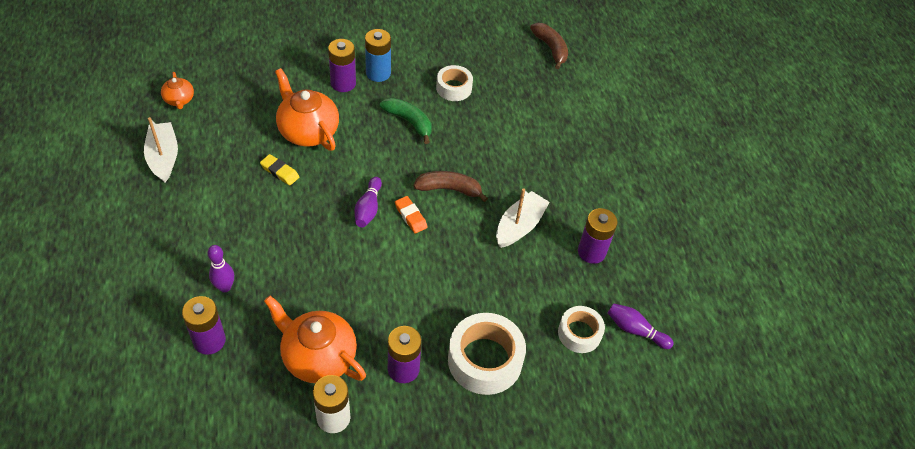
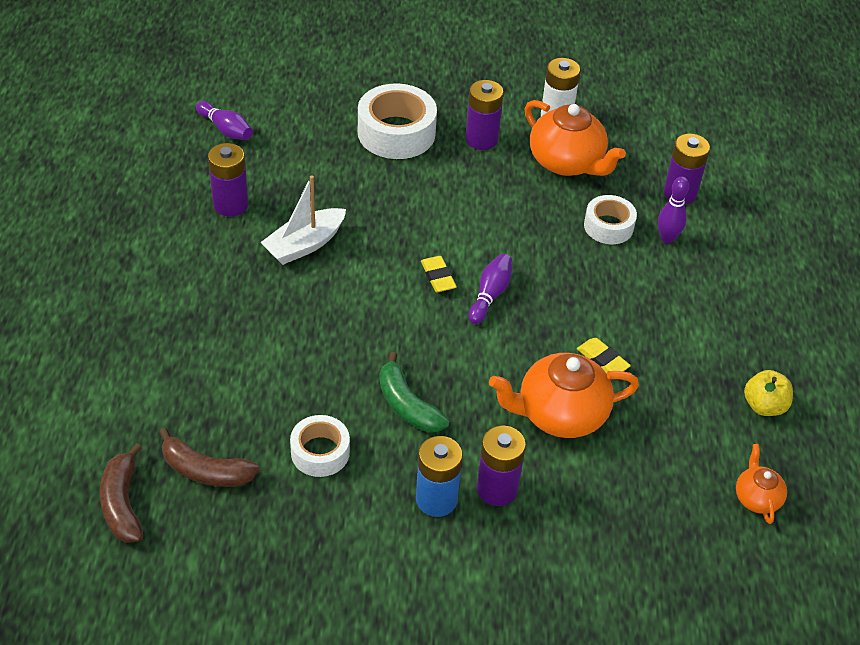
camera: 165 degrees left, 5 degrees down
white boat [144,117,178,183] -> yellow apple [744,370,793,416]
orange teapot [275,68,339,151] -> orange teapot turned 105 degrees clockwise [489,353,639,438]
orange eraser [395,196,428,234] -> yellow eraser [421,256,457,292]
brown banana [414,171,488,202] -> brown banana moved to [159,427,259,487]
white tape [558,306,605,353] -> white tape moved to [584,195,637,244]

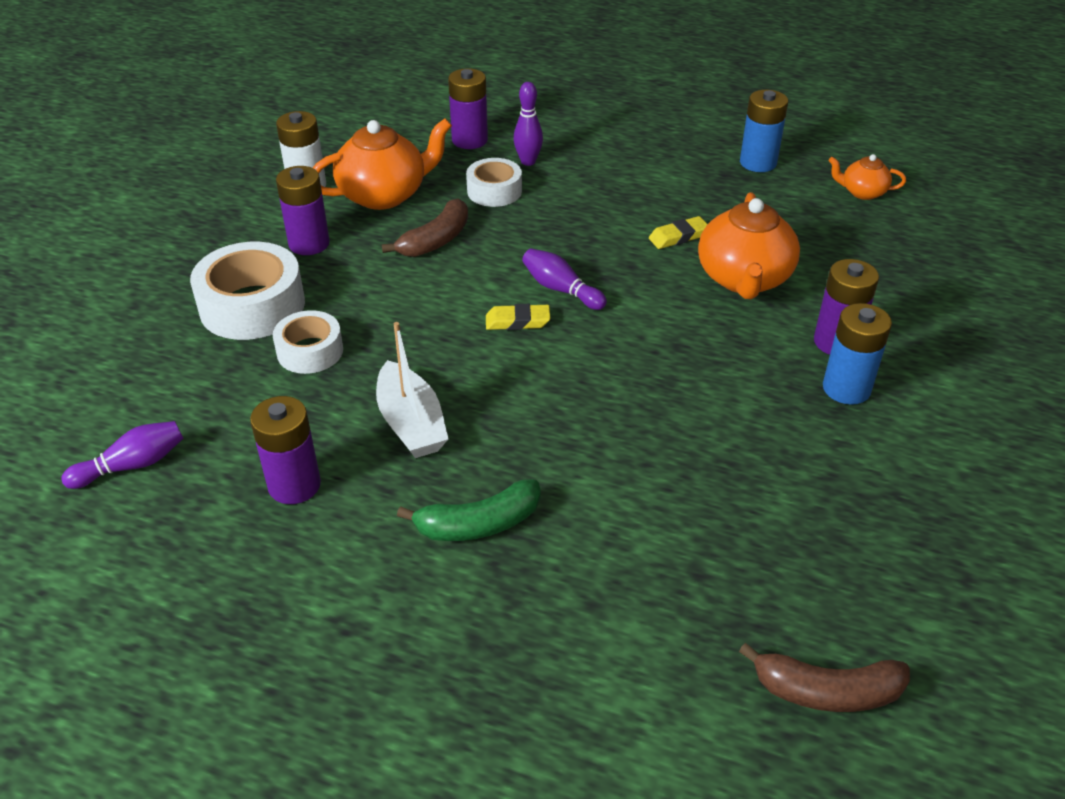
camera: 70 degrees left, 5 degrees down
brown banana [159,427,259,487] -> brown banana moved to [382,199,468,257]
white tape [290,415,350,477] -> white tape moved to [273,310,343,374]
green banana [379,352,449,432] -> green banana moved to [397,479,541,541]
yellow apple [744,370,793,416] -> blue battery [740,90,788,172]

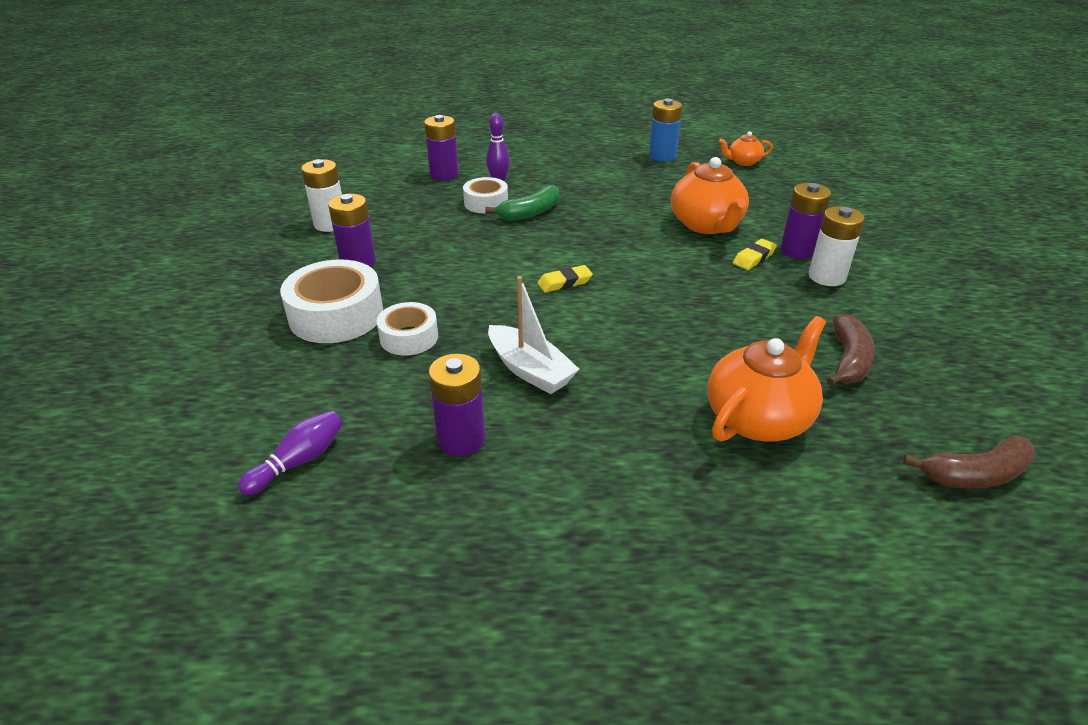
camera: 20 degrees left, 5 degrees down
orange teapot [313,119,452,210] -> orange teapot moved to [707,316,826,441]
brown banana [382,199,468,257] -> brown banana moved to [826,314,875,386]
green banana [397,479,541,541] -> green banana moved to [485,185,559,221]
purple bowling pin [522,248,607,310] -> none
yellow eraser [649,216,707,249] -> yellow eraser moved to [733,239,777,270]
blue battery [823,303,892,405] -> white battery [809,206,865,286]

